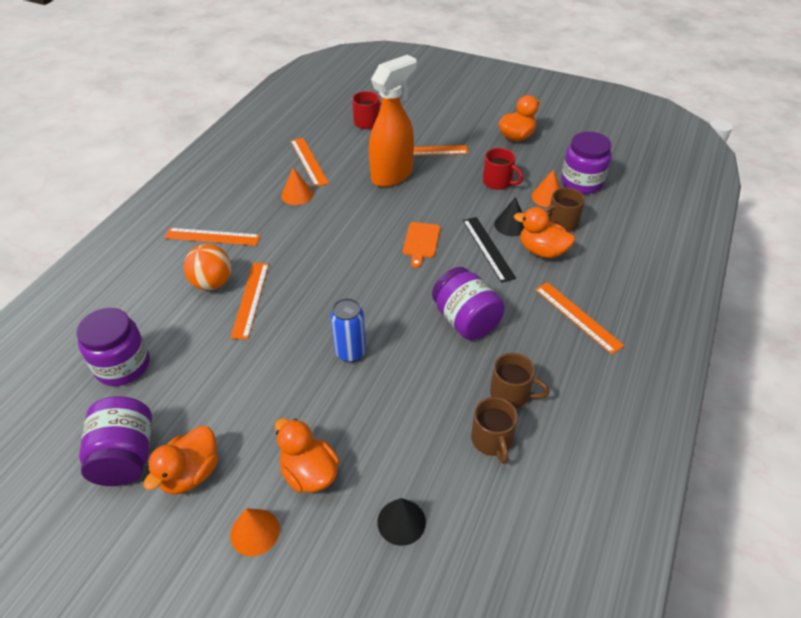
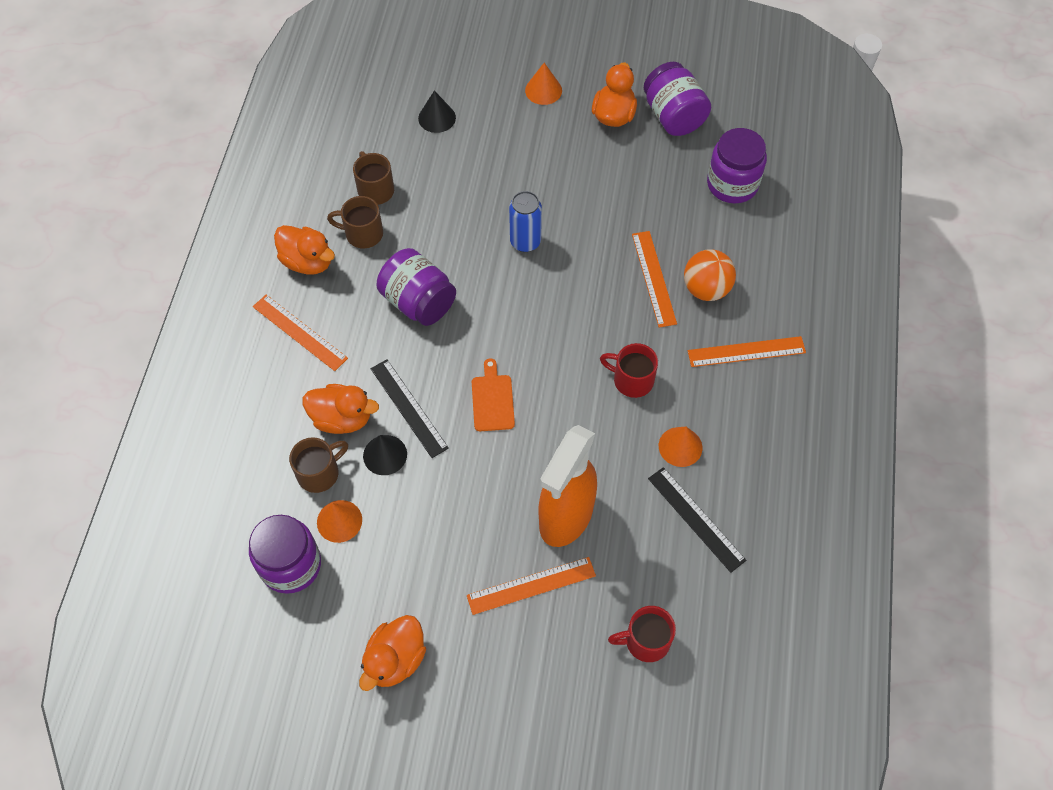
camera: 165 degrees right, 15 degrees up
orange duck [275,418,340,493] -> orange duck moved to [274,225,335,275]
orange ruler [291,138,329,187] -> black ruler [648,467,746,573]
red mug [483,148,523,190] -> red mug moved to [600,343,658,398]

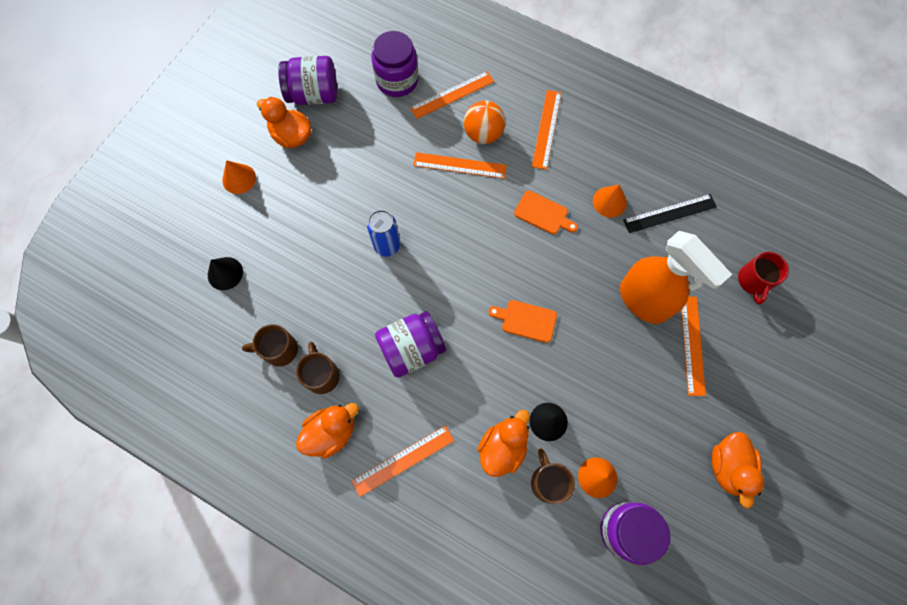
camera: 70 degrees left, 10 degrees up
brown mug [327,196,383,248] -> brown mug turned 135 degrees clockwise [296,342,340,394]
orange duck [359,615,426,691] -> orange duck turned 45 degrees clockwise [712,432,764,508]
black ruler [371,359,449,458] -> none
red mug [600,343,658,398] -> orange cutting board [514,190,578,234]
none -> orange ruler [410,71,494,119]

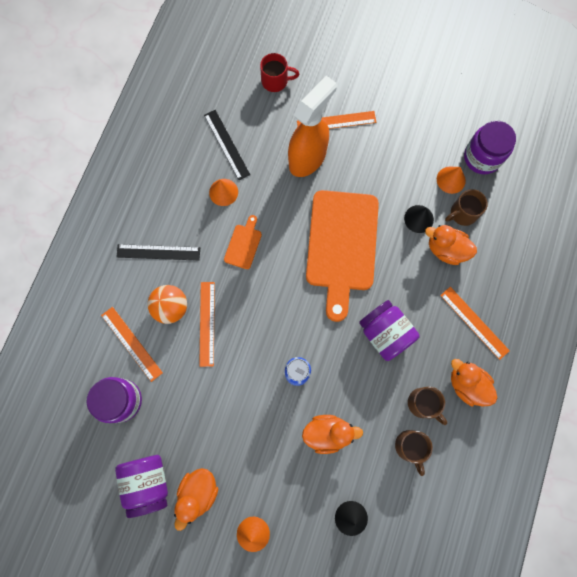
camera: 100 degrees left, 5 degrees up
brown mug [296,342,340,394] -> brown mug turned 105 degrees counterclockwise [408,387,447,425]
orange cutting board [488,300,557,343] -> orange cutting board [306,190,379,322], size x2.39
orange ruler [532,90,561,170] -> black ruler [116,244,200,261]
orange duck [712,432,764,508] -> orange duck moved to [302,415,363,454]

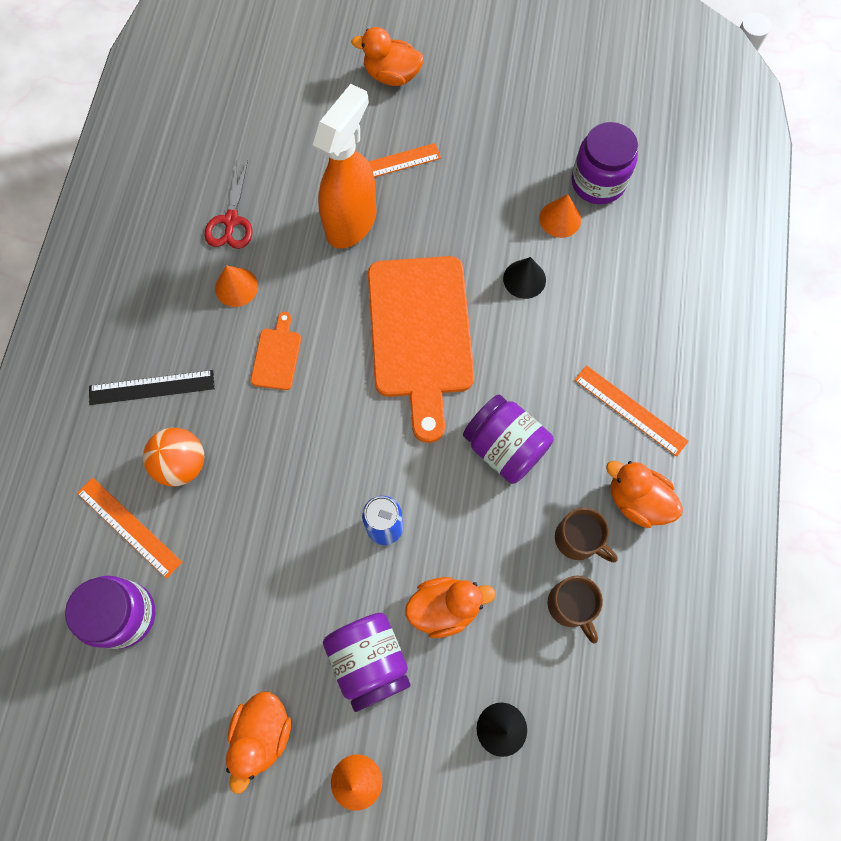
camera: 10 degrees left, 5 degrees down
purple jar [115,455,168,518] -> purple jar moved to [323,613,411,712]
orange ruler [199,282,215,367] -> none
black ruler [204,110,250,180] -> red scissors [204,160,252,249]
red mug [260,53,299,92] -> none
orange duck [425,225,477,265] -> orange duck moved to [351,27,424,86]
brown mug [445,189,488,226] -> none

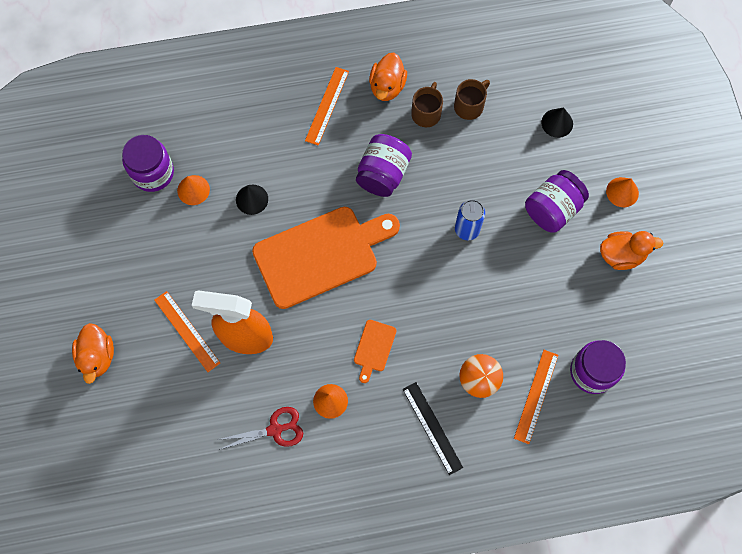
camera: 110 degrees left, 0 degrees up
orange cutting board [251,312,301,390] -> orange cutting board turned 60 degrees counterclockwise [354,320,396,383]
orange duck [405,577,496,638] -> none

